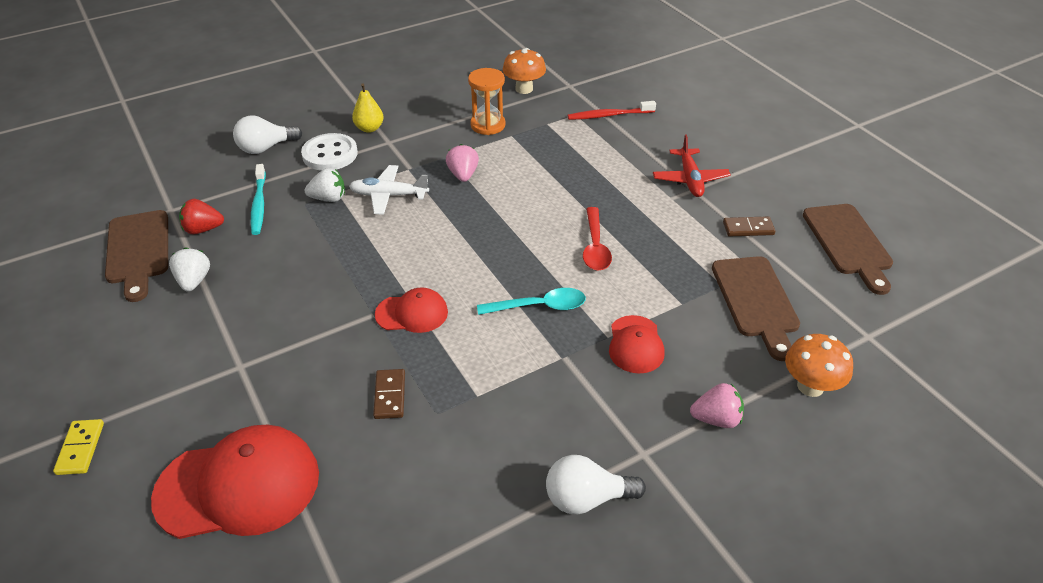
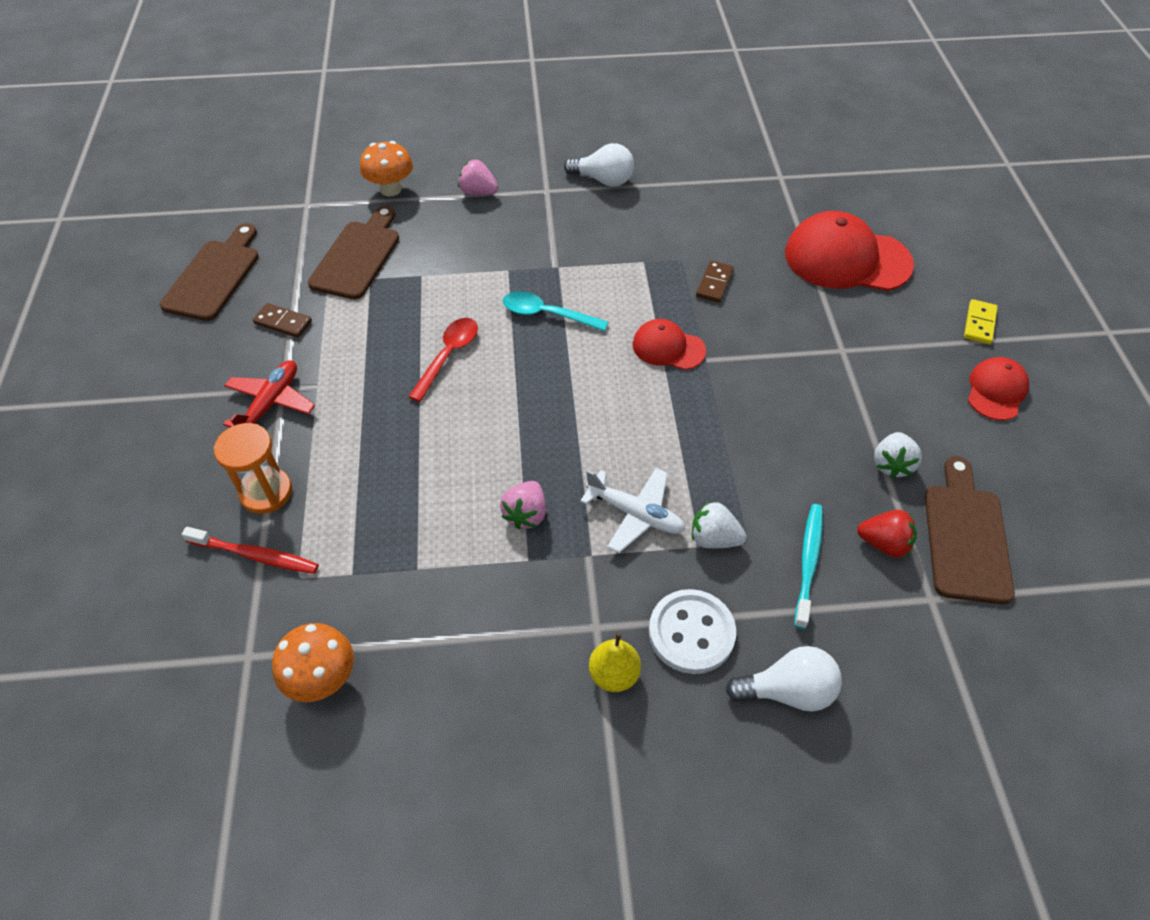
camera: 155 degrees left, 10 degrees up
orange hourglass [468,68,505,135] -> orange hourglass moved to [214,423,292,514]
red cap [609,315,664,373] -> red cap moved to [968,357,1029,420]

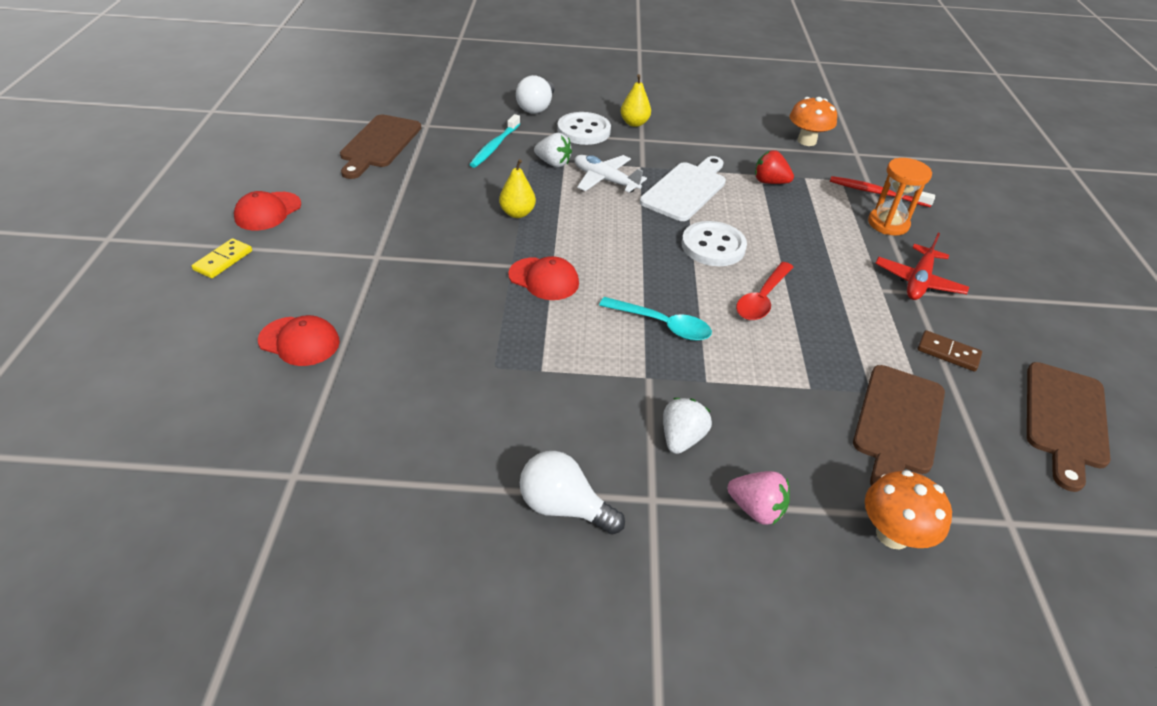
camera: 175 degrees left, 10 degrees down
pink strawberry [500,481,546,530] -> white cutting board [640,156,726,221]
brown domino [696,260,734,303] -> none
white light bulb [726,646,842,712] -> white light bulb turned 75 degrees counterclockwise [516,75,554,114]
red cap [785,211,914,291] -> red cap [258,315,340,366], size x0.54
red strawberry [857,510,917,558] -> red strawberry moved to [755,150,794,184]
white strawberry [874,432,922,478] -> white strawberry moved to [663,398,712,454]
none -> yellow pear [499,159,536,218]
none -> white button [682,221,747,266]

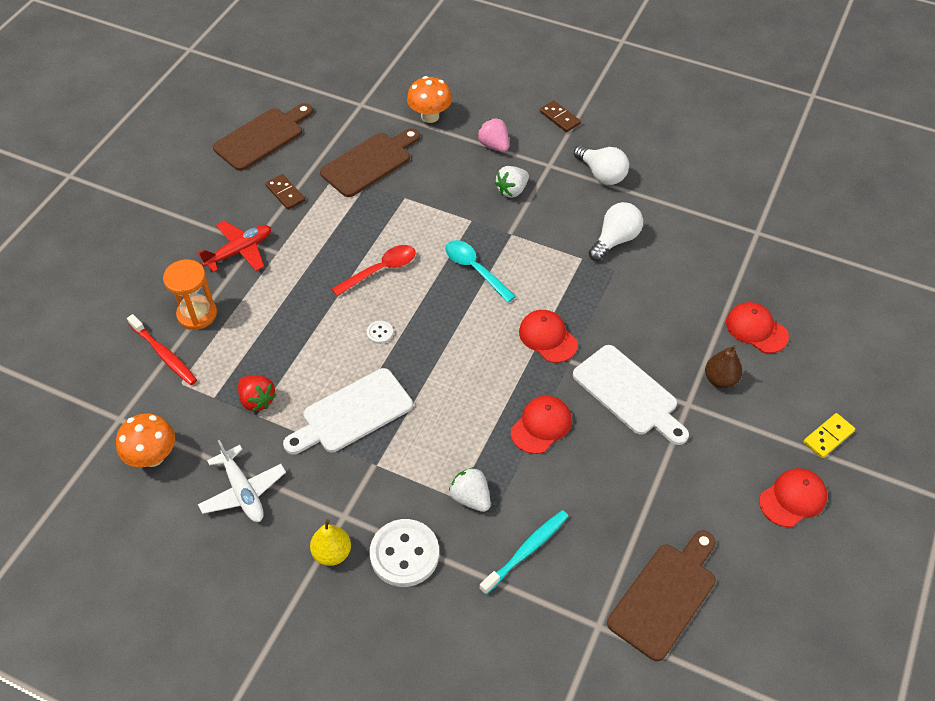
camera: 155 degrees left, 10 degrees up
yellow pear [499,159,536,218] -> red cap [511,396,572,454]
white light bulb [516,75,554,114] -> white light bulb moved to [589,202,643,261]
white plane [574,155,647,193] -> white plane moved to [198,440,286,522]
white button [682,221,747,266] -> white button [367,321,393,344], size x0.44
none -> brown domino [540,100,581,132]
none -> white cutting board [573,345,689,445]
none -> brown pear [705,345,742,388]

